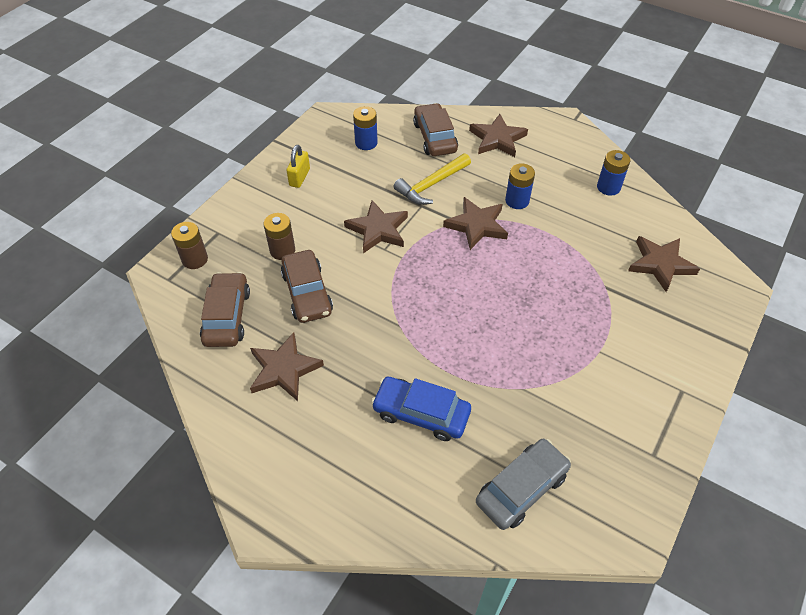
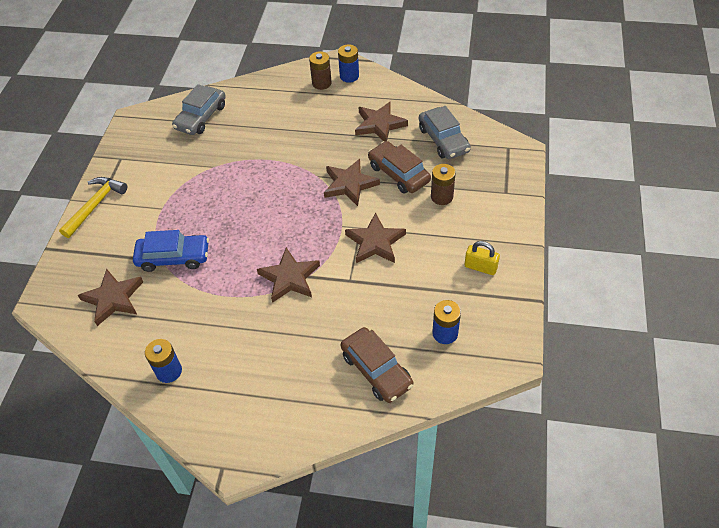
camera: 160 degrees right, 0 degrees up
brown battery [171,222,208,269] -> brown battery moved to [309,51,332,90]
brown car [200,272,250,347] -> grey car [419,106,471,159]
yellow padlock [286,145,310,188] -> yellow padlock turned 60 degrees counterclockwise [464,241,500,275]
blue car [371,377,471,441] -> blue car moved to [133,230,209,272]
yellow hammer [394,153,471,205] -> yellow hammer moved to [59,177,127,238]
brown star [469,114,528,157] -> brown star moved to [324,159,380,206]
blue battery [505,163,535,209] -> blue battery moved to [338,44,359,83]

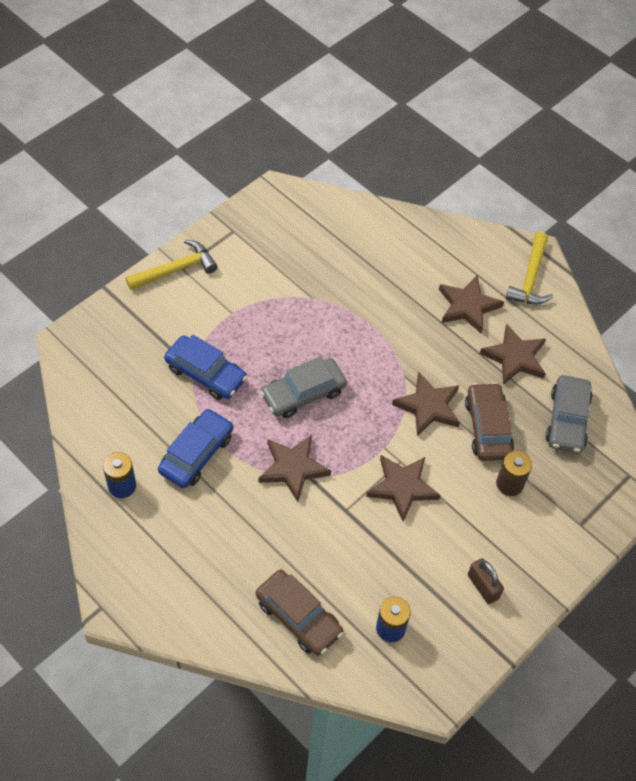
camera: 30 degrees right, 5 degrees up
brown star [78,269,143,326] -> brown star moved to [439,275,504,334]
grey car [172,84,226,135] -> grey car moved to [260,357,347,418]
brown battery [309,51,332,90] -> none
blue battery [338,44,359,83] -> yellow hammer [506,232,553,305]
brown car [341,327,414,403] -> brown car turned 45 degrees counterclockwise [256,569,343,656]
yellow padlock [464,241,500,275] -> brown padlock [468,558,504,604]
none -> blue car [158,408,233,488]

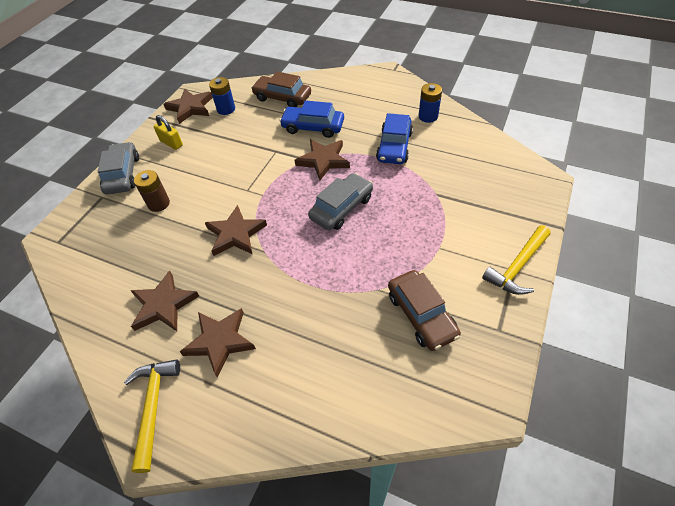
camera: 165 degrees right, 5 degrees down
blue car [164,335,247,400] -> blue car moved to [280,100,344,138]
brown star [366,455,440,522] -> brown star moved to [164,88,213,124]
brown car [465,382,514,461] -> brown car moved to [388,270,461,351]
brown padlock [468,558,504,604] -> yellow padlock [154,115,183,150]
grey car [545,375,593,453] -> grey car moved to [98,142,139,195]

